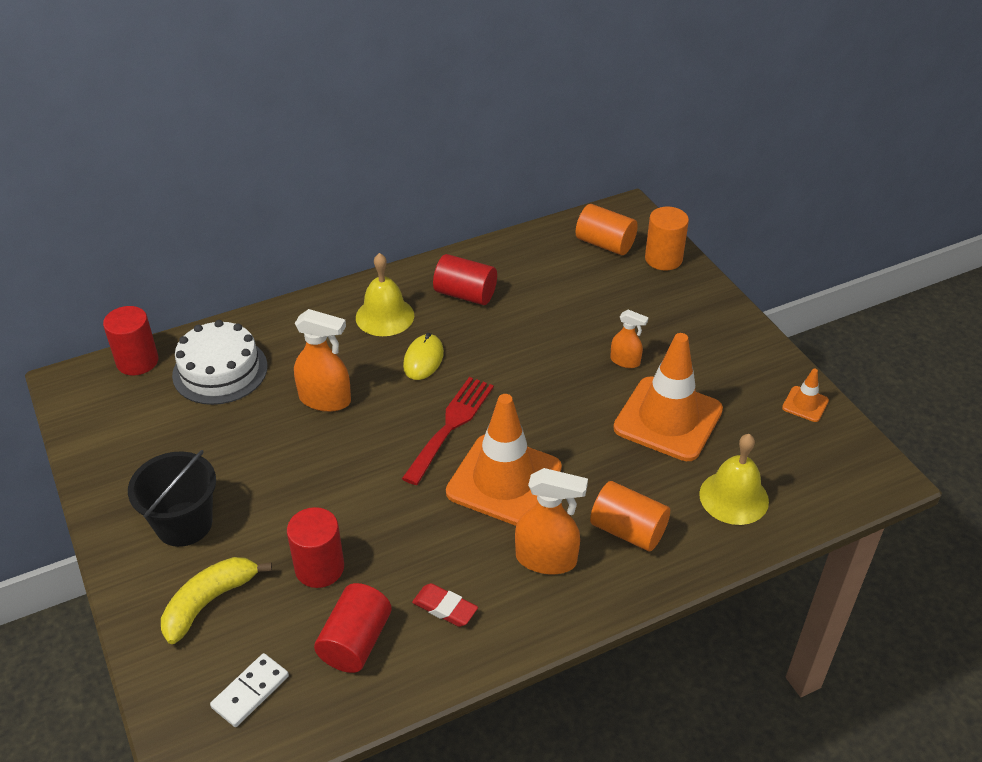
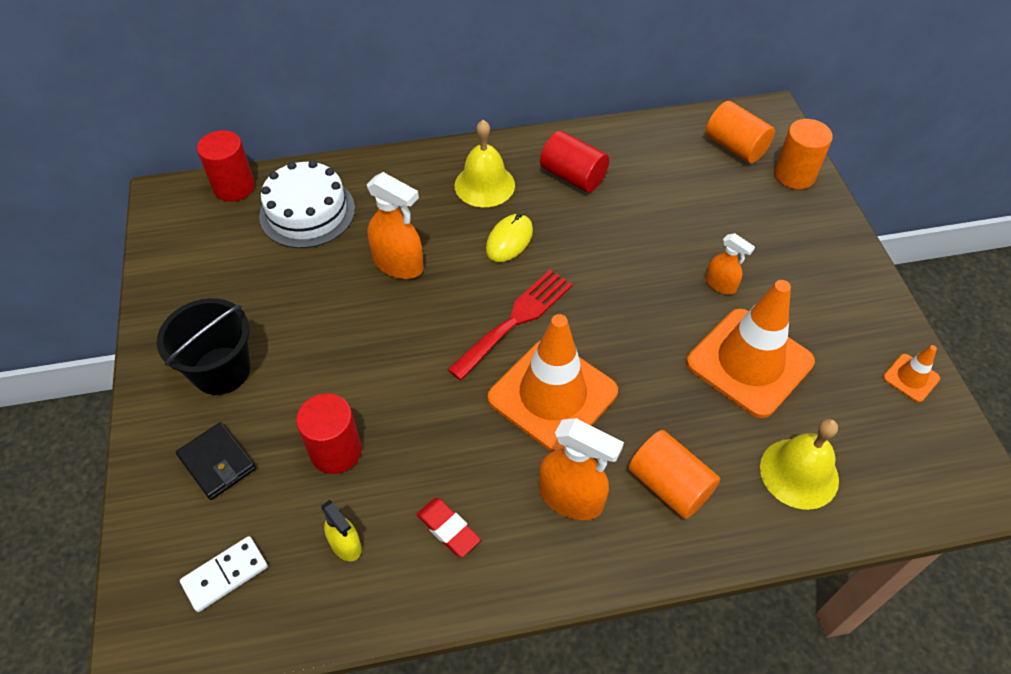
camera: 15 degrees right, 10 degrees up
yellow banana [161,557,272,644] -> black wallet [176,422,256,500]
red cylinder [314,583,392,673] -> yellow spray bottle [321,500,362,561]

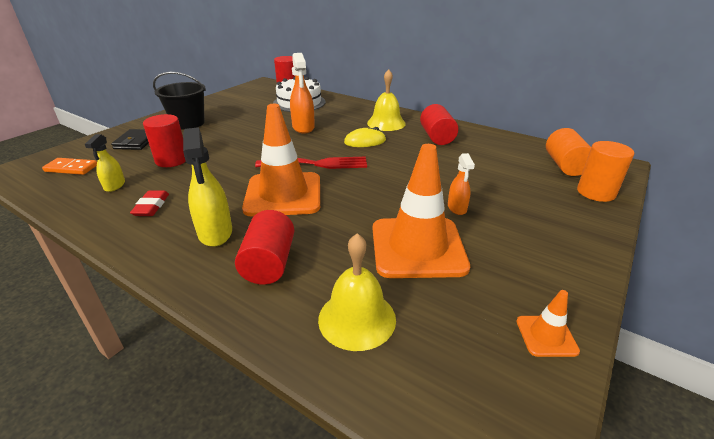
camera: 45 degrees right, 20 degrees down
white domino [180,536,268,612] -> orange domino [42,158,97,175]
orange spray bottle [539,418,624,520] -> yellow spray bottle [183,127,232,247]
orange cylinder [629,430,720,519] -> red cylinder [235,210,294,285]

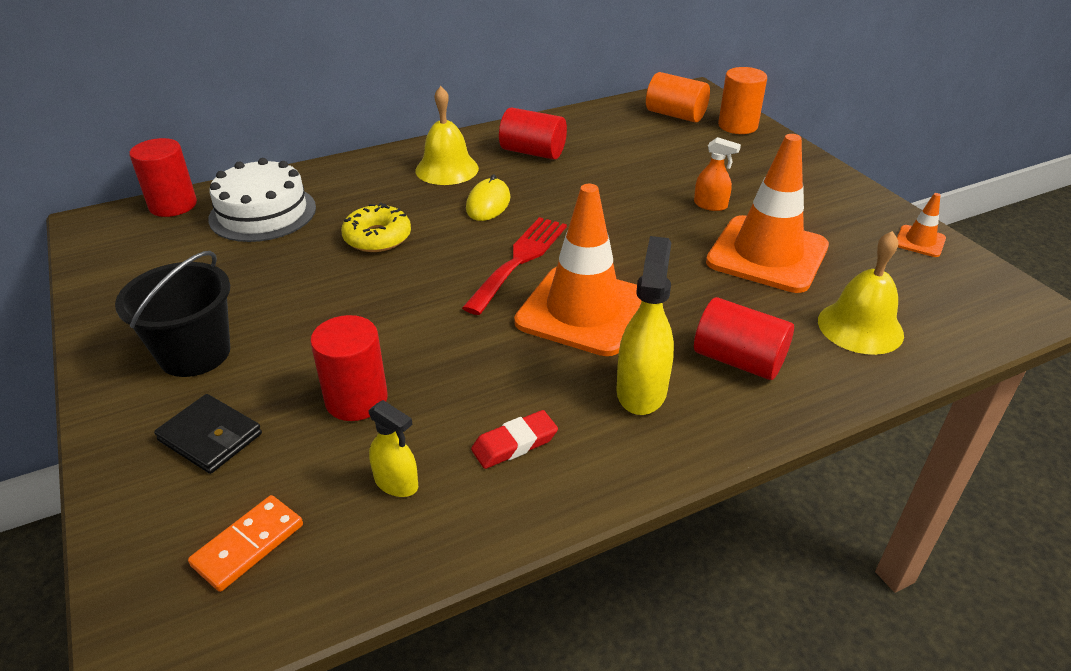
camera: 60 degrees left, 5 degrees up
red eraser [130,190,169,216] -> red eraser turned 60 degrees counterclockwise [471,410,558,469]
yellow spray bottle [183,127,232,247] -> yellow spray bottle turned 90 degrees counterclockwise [616,236,674,415]
orange spray bottle [290,53,315,134] -> yellow donut [341,203,411,252]

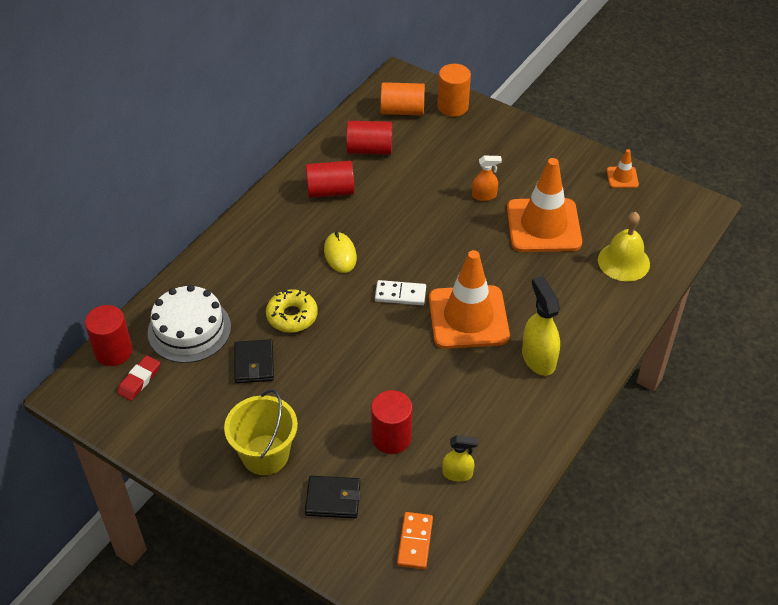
camera: 30 degrees left, 10 degrees up
black bucket [115,251,230,377] -> yellow bucket [224,389,298,475]
yellow bell [416,86,479,185] -> none
red fork [462,217,567,315] -> white domino [375,280,426,305]
red eraser [471,410,558,469] -> red eraser moved to [117,355,160,401]
red cylinder [694,297,794,380] -> red cylinder moved to [346,121,392,155]
none -> black wallet [234,339,274,383]

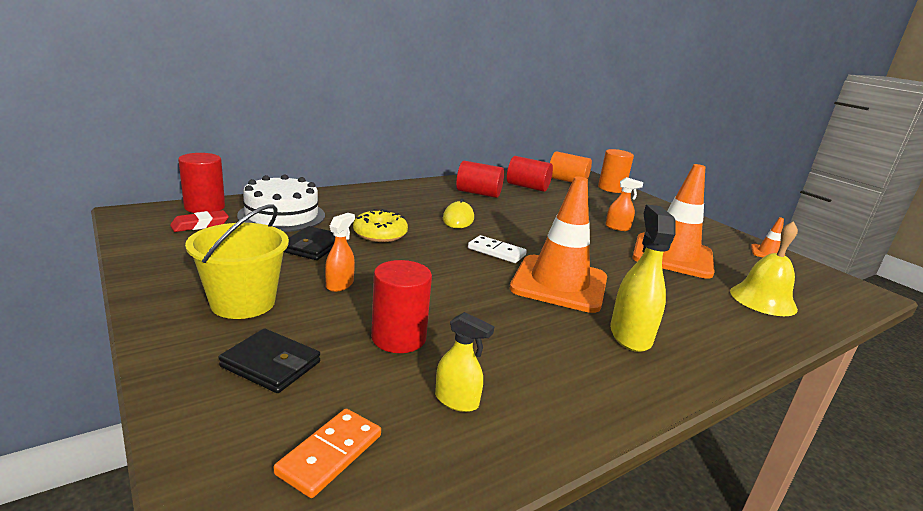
camera: 20 degrees right, 25 degrees down
none -> orange spray bottle [325,213,355,292]

